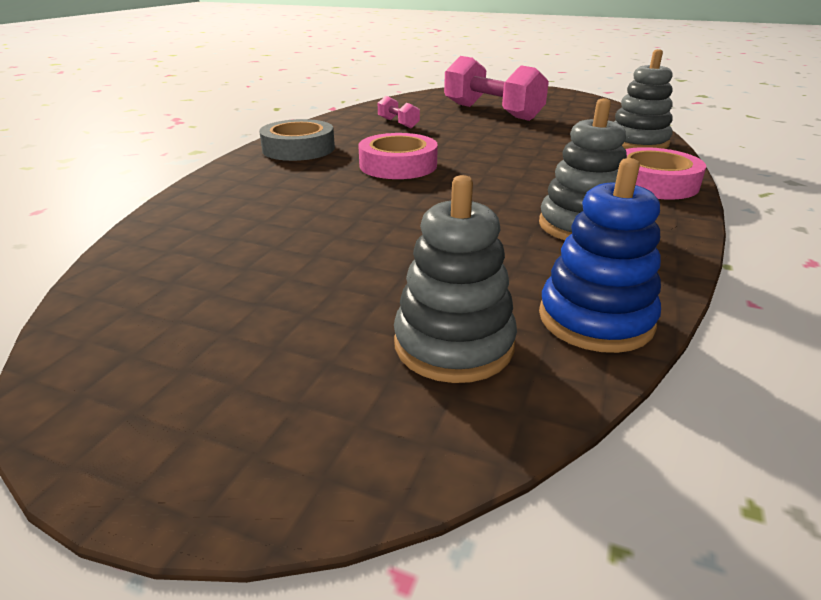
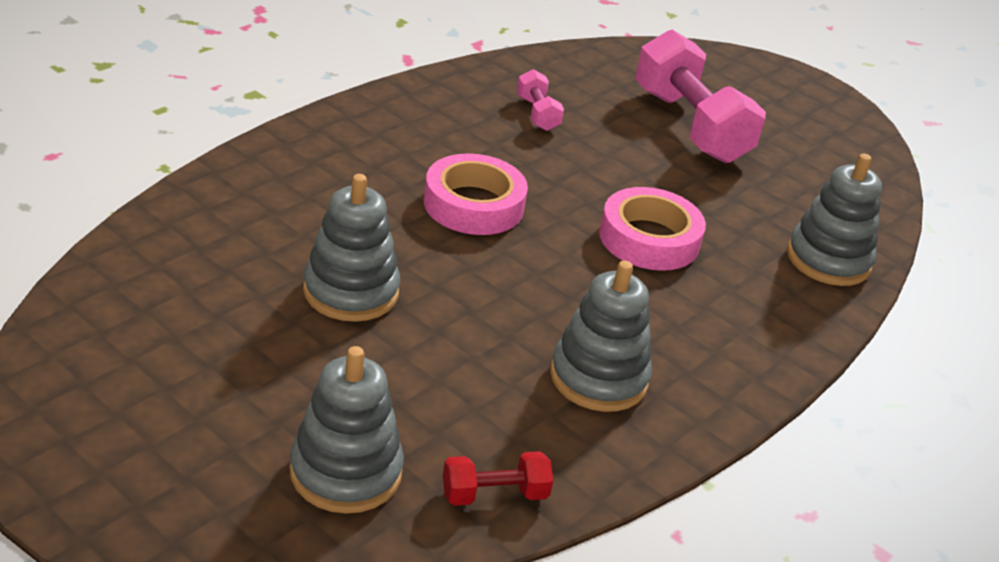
camera: 15 degrees right, 5 degrees up
grey tape [259,119,335,161] -> none
blue stacking toy [539,158,661,353] -> red dumbbell [443,451,553,506]
pink tape [625,147,706,199] -> pink tape moved to [599,187,706,271]
none -> grey stacking toy [303,174,400,322]

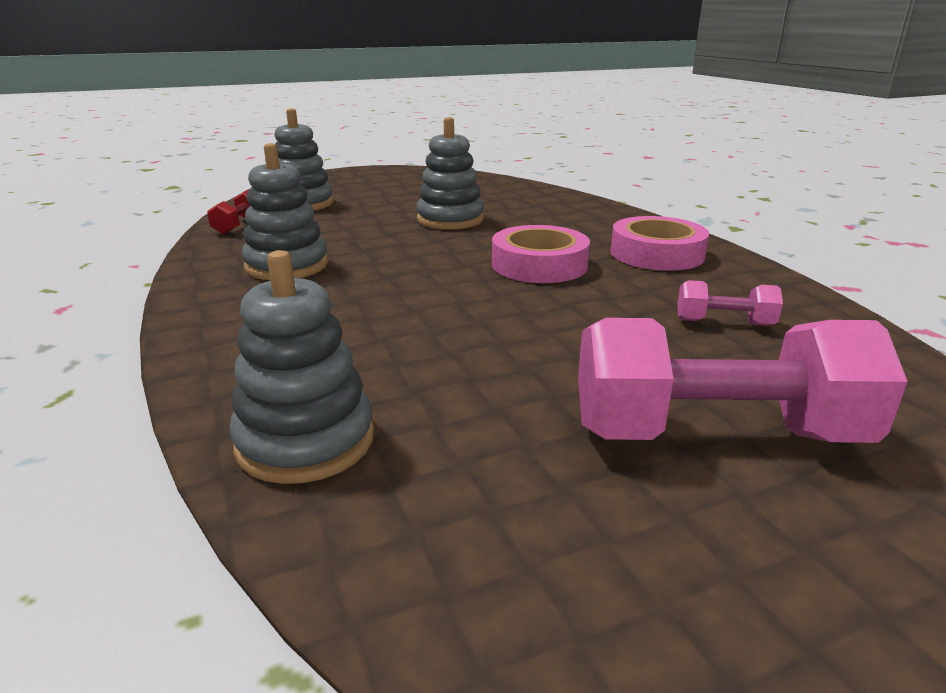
camera: 120 degrees right, 10 degrees down
pink tape [599,187,706,271] -> pink tape moved to [611,216,709,271]

